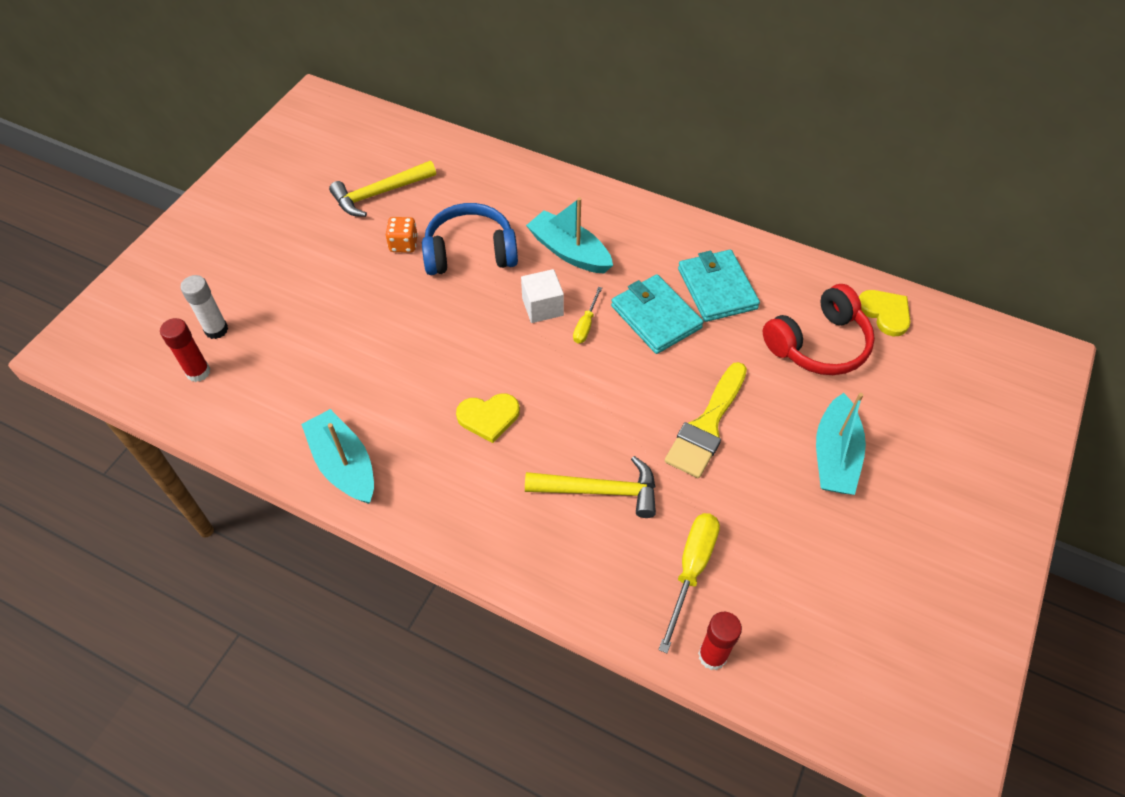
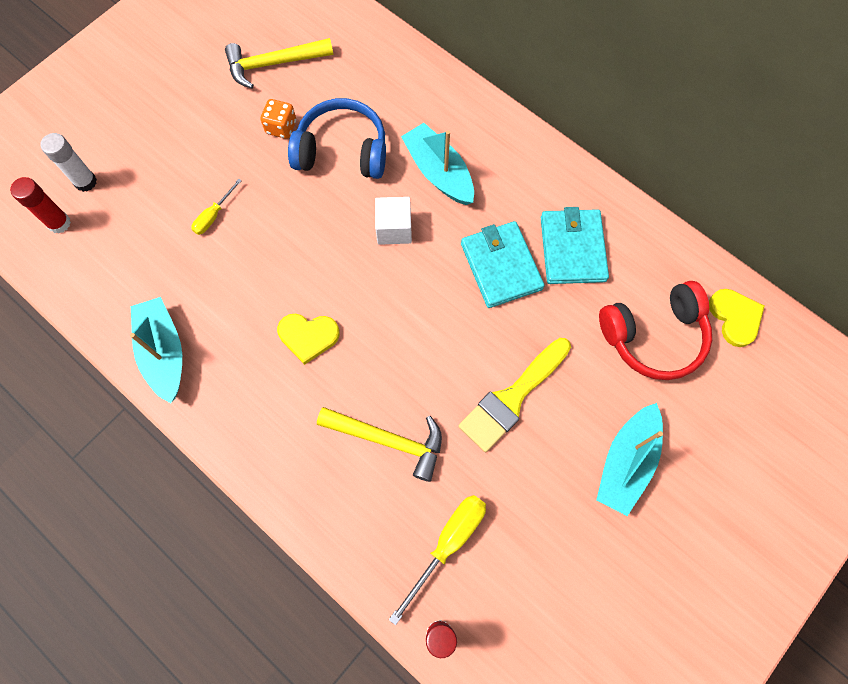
camera: 15 degrees right, 15 degrees up
yellow screwdriver [573,287,602,343] -> yellow screwdriver moved to [191,179,242,235]

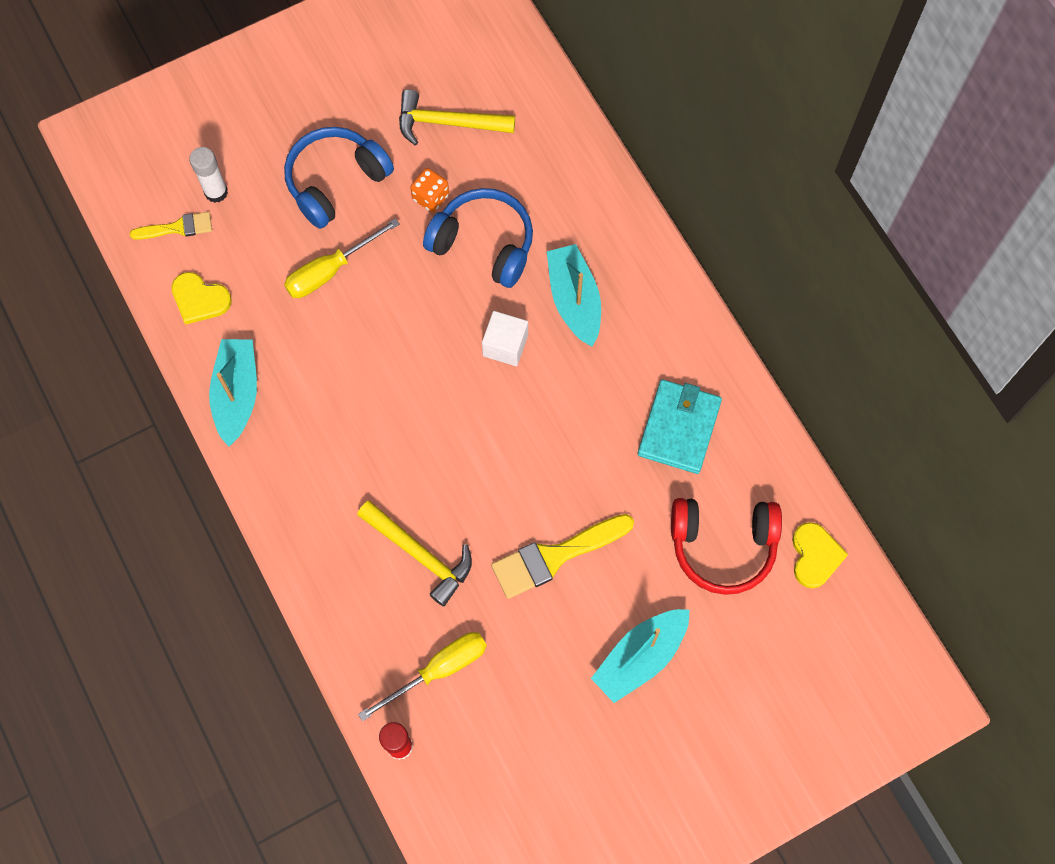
camera: 20 degrees right, 0 degrees up
red glue stick [10,177,71,233] -> yellow brush [130,212,212,240]
yellow screwdriver [191,179,242,235] -> yellow screwdriver [284,218,400,298], size x1.73
yellow heart [277,314,340,365] -> yellow heart moved to [171,272,232,325]
turquoise wallet [461,221,545,308] -> none
none -> blue headphones [284,127,394,229]

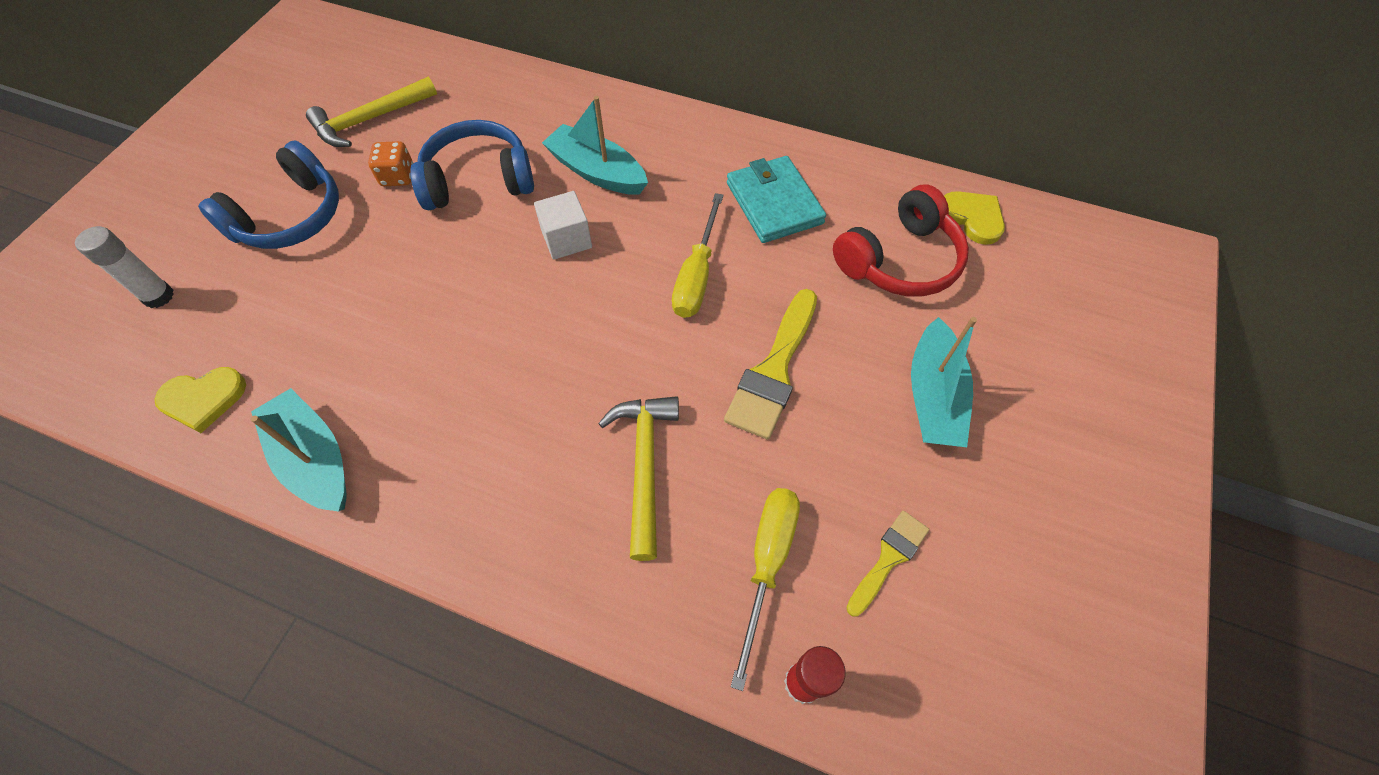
camera: 40 degrees left, 10 degrees down
yellow brush [130,212,212,240] -> yellow brush moved to [846,511,929,617]
blue headphones [284,127,394,229] -> blue headphones turned 150 degrees counterclockwise [198,141,339,249]
yellow screwdriver [284,218,400,298] -> yellow screwdriver moved to [672,193,724,318]
yellow hammer [357,501,472,607] -> yellow hammer turned 90 degrees counterclockwise [598,396,679,561]

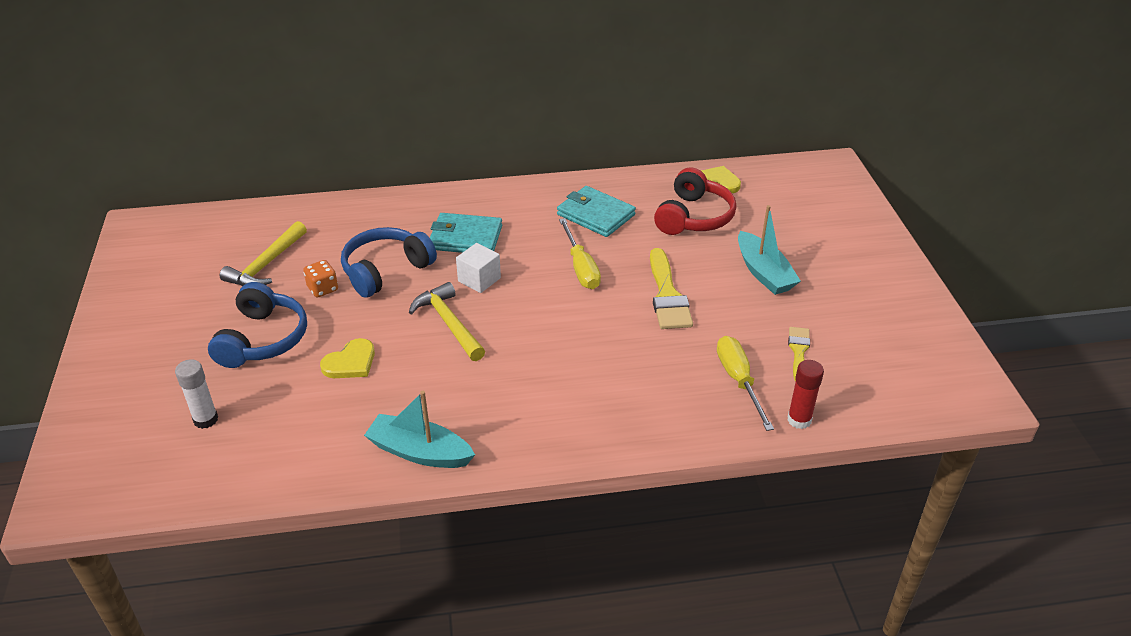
camera: 30 degrees left, 20 degrees down
yellow heart [154,367,246,433] -> yellow heart moved to [320,338,375,378]
turquoise boat [542,96,648,195] -> turquoise wallet [430,213,502,253]
yellow hammer [598,396,679,561] -> yellow hammer moved to [409,282,485,361]

